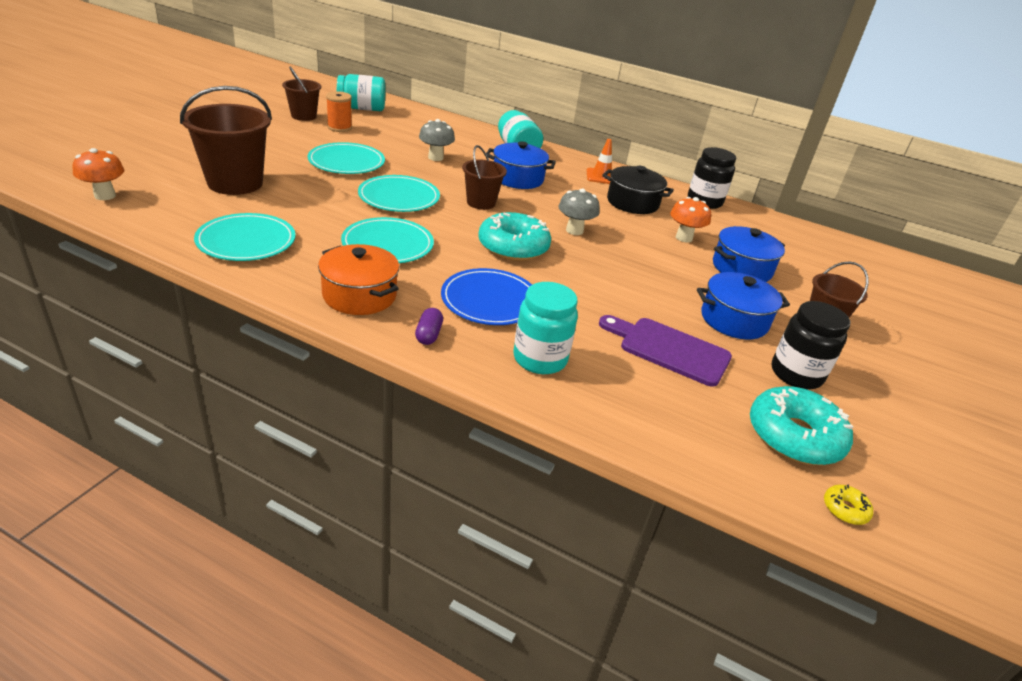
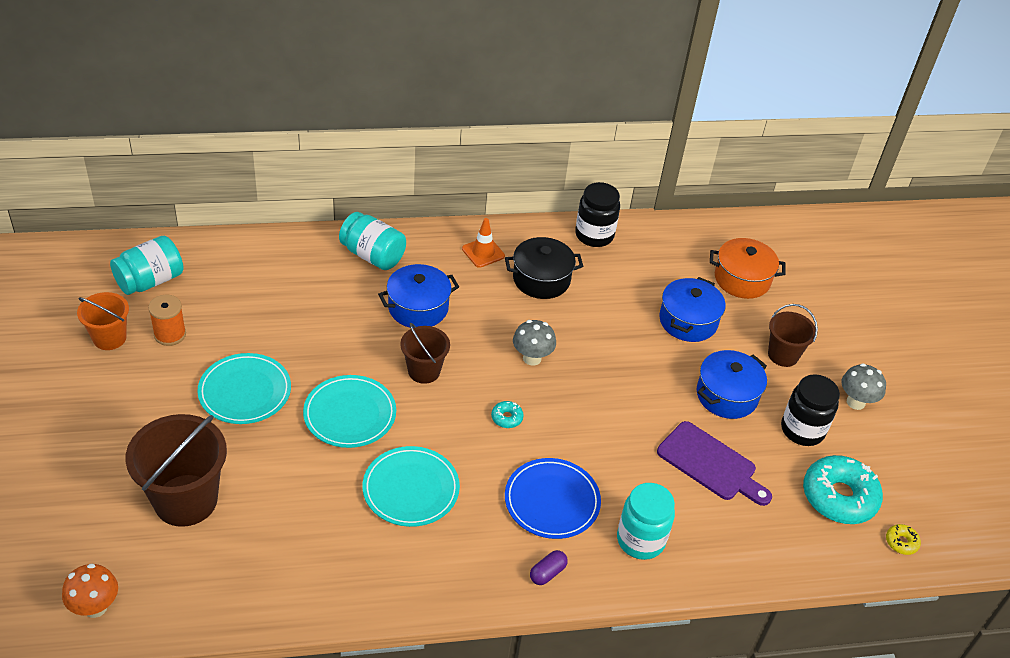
camera: 35 degrees left, 10 degrees up
turquoise plate [194,213,296,261] -> none
brown bucket [282,67,321,121] -> orange bucket [77,292,129,350]
orange pot [318,244,399,315] -> orange pot moved to [710,238,786,299]
purple capsule [415,308,443,345] -> purple capsule turned 75 degrees clockwise [530,550,568,585]
grey mushroom [419,119,455,161] -> grey mushroom moved to [841,363,886,410]
turquoise donut [478,212,551,261] -> turquoise donut [491,401,524,428], size x0.43
purple cutting board [599,315,732,387] -> purple cutting board turned 135 degrees counterclockwise [657,421,772,506]
orange mushroom [670,197,711,243] -> none

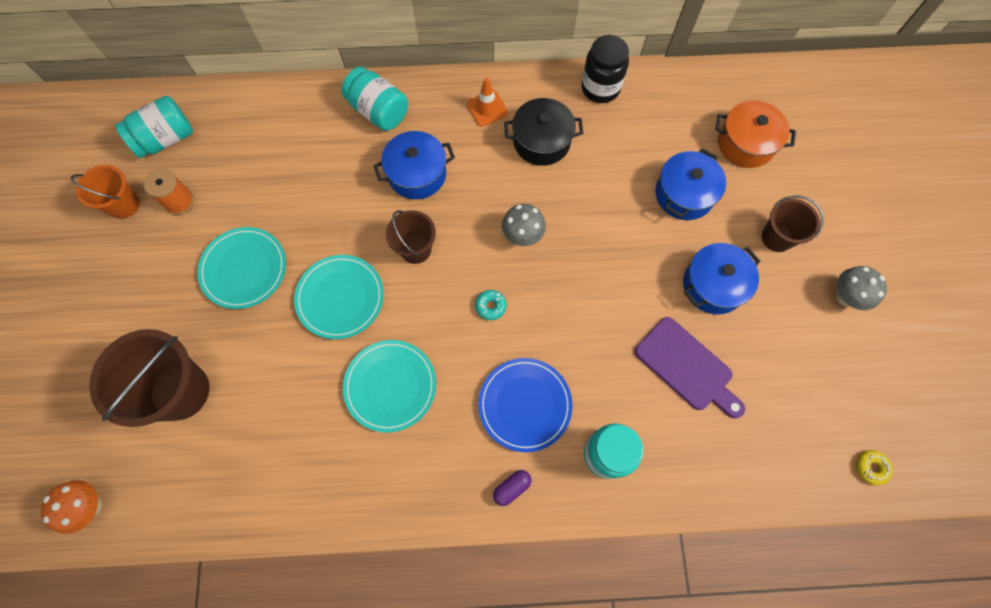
camera: 10 degrees right, 25 degrees up
black jar [781,374,840,446] -> none
turquoise donut [803,455,883,524] -> none

